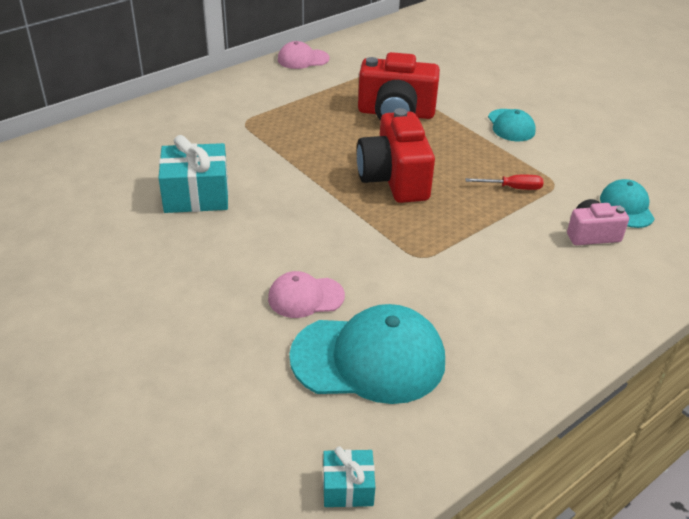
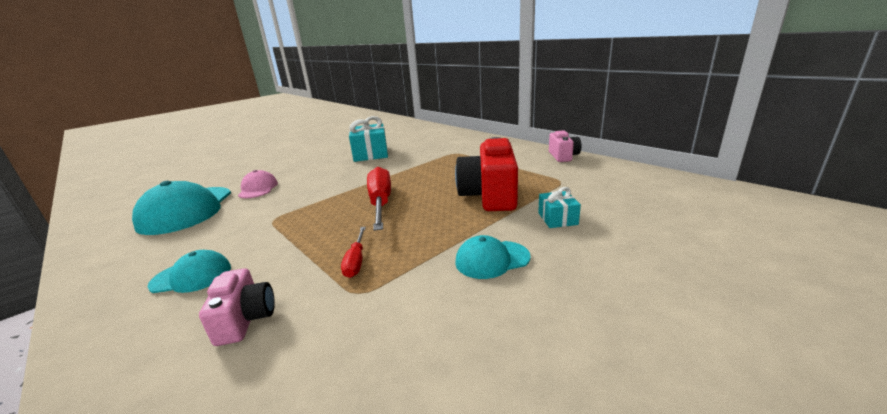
camera: 90 degrees right, 15 degrees down
pink cap [278,41,329,69] -> pink camera [549,130,581,162]
turquoise gift [323,446,375,507] -> turquoise gift moved to [538,187,581,228]
red camera [357,108,435,203] -> red screwdriver [367,167,391,231]
turquoise cap [600,179,655,228] -> turquoise cap moved to [147,250,231,293]

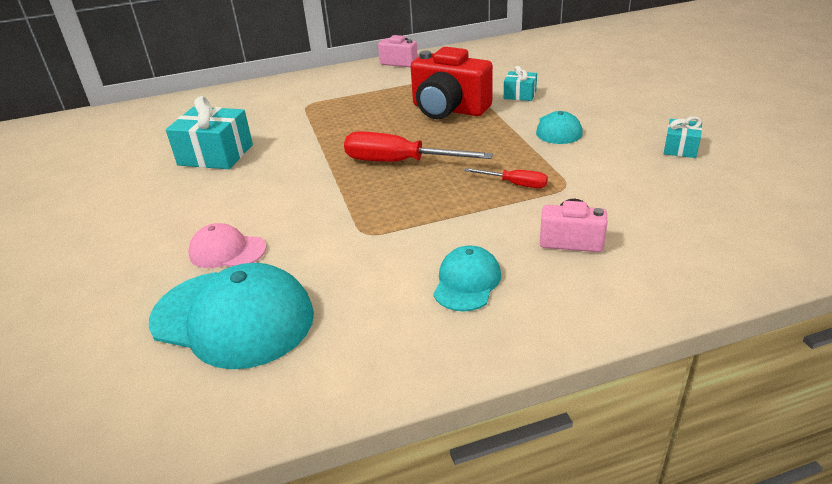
camera: 65 degrees left, 10 degrees up
none -> turquoise gift [664,116,702,158]

